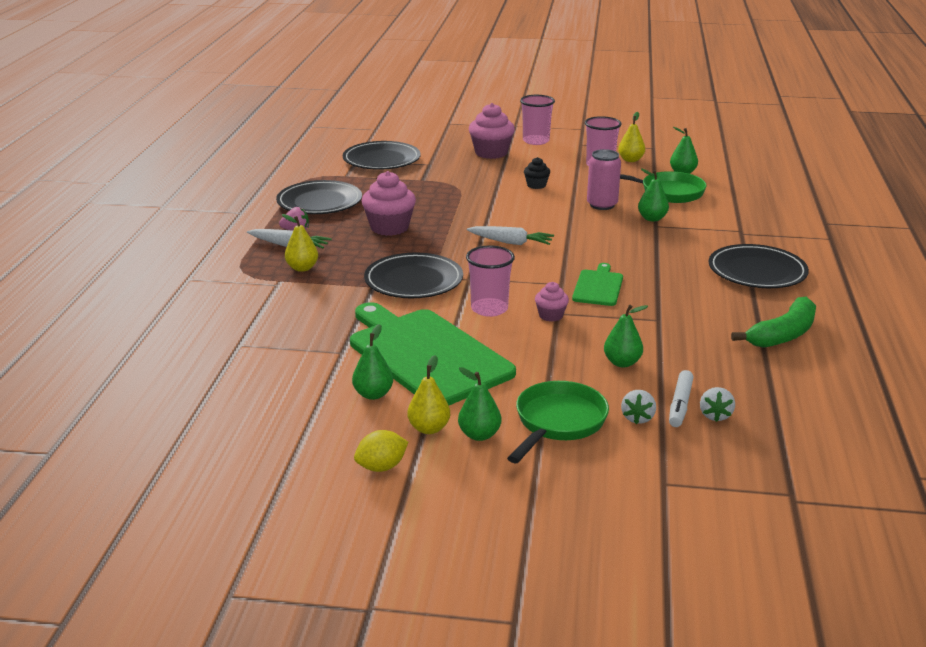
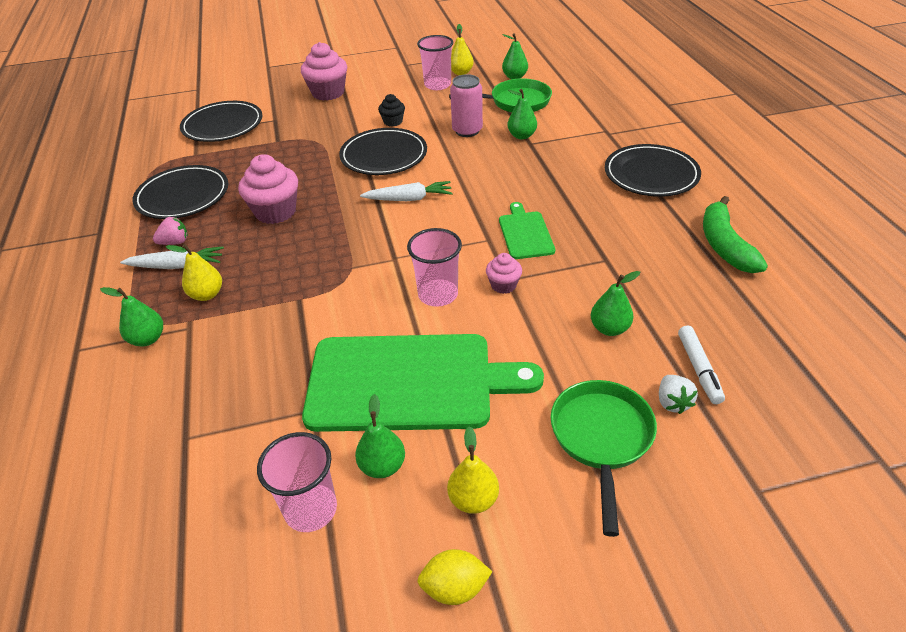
camera: 20 degrees left, 15 degrees up
green cutting board [350,302,516,405] -> green cutting board turned 150 degrees clockwise [302,334,544,432]
yellow lemon [354,430,408,472] -> yellow lemon turned 45 degrees clockwise [417,549,492,605]
black plate [364,253,463,298] -> black plate moved to [339,128,427,175]
green pear [458,367,501,441] -> green pear moved to [100,287,163,347]
pink cup [520,95,555,145] -> pink cup moved to [257,432,337,532]
white strawberry [700,387,735,422] -> none
green banana [731,297,816,348] -> green banana turned 150 degrees clockwise [703,196,768,273]

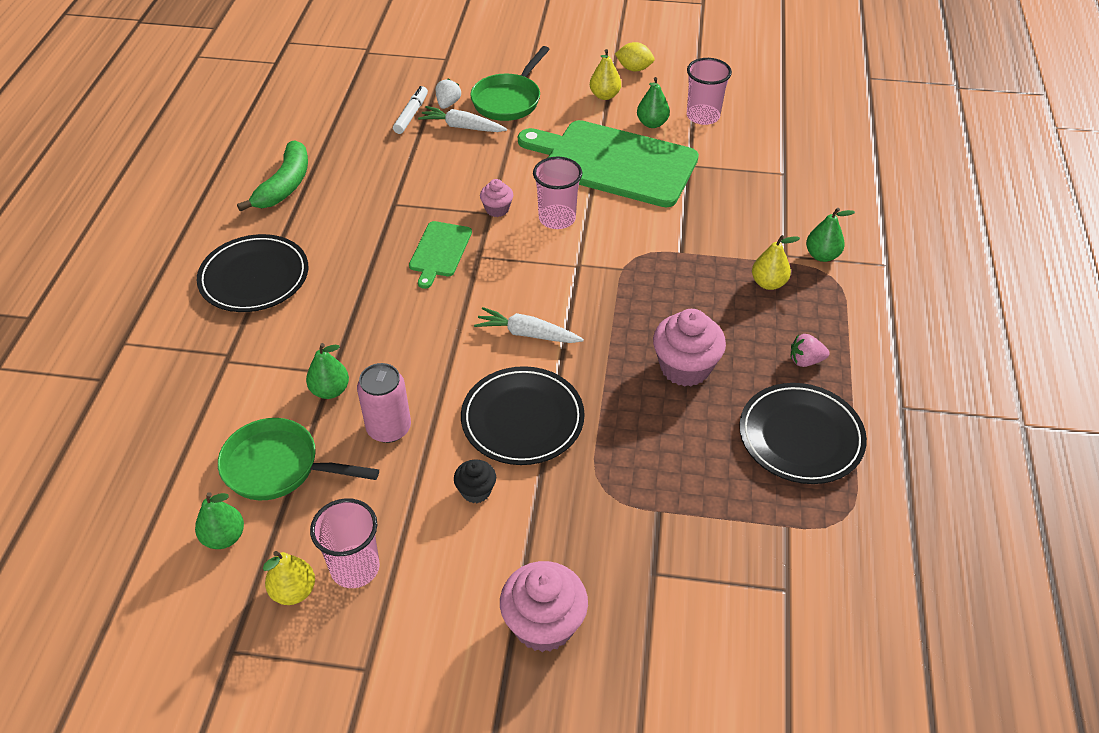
camera: 160 degrees left, 5 degrees up
white carrot [120,246,224,269] -> white carrot moved to [418,106,507,132]
black plate [180,101,262,142] -> none
green pear [591,271,640,336] -> none

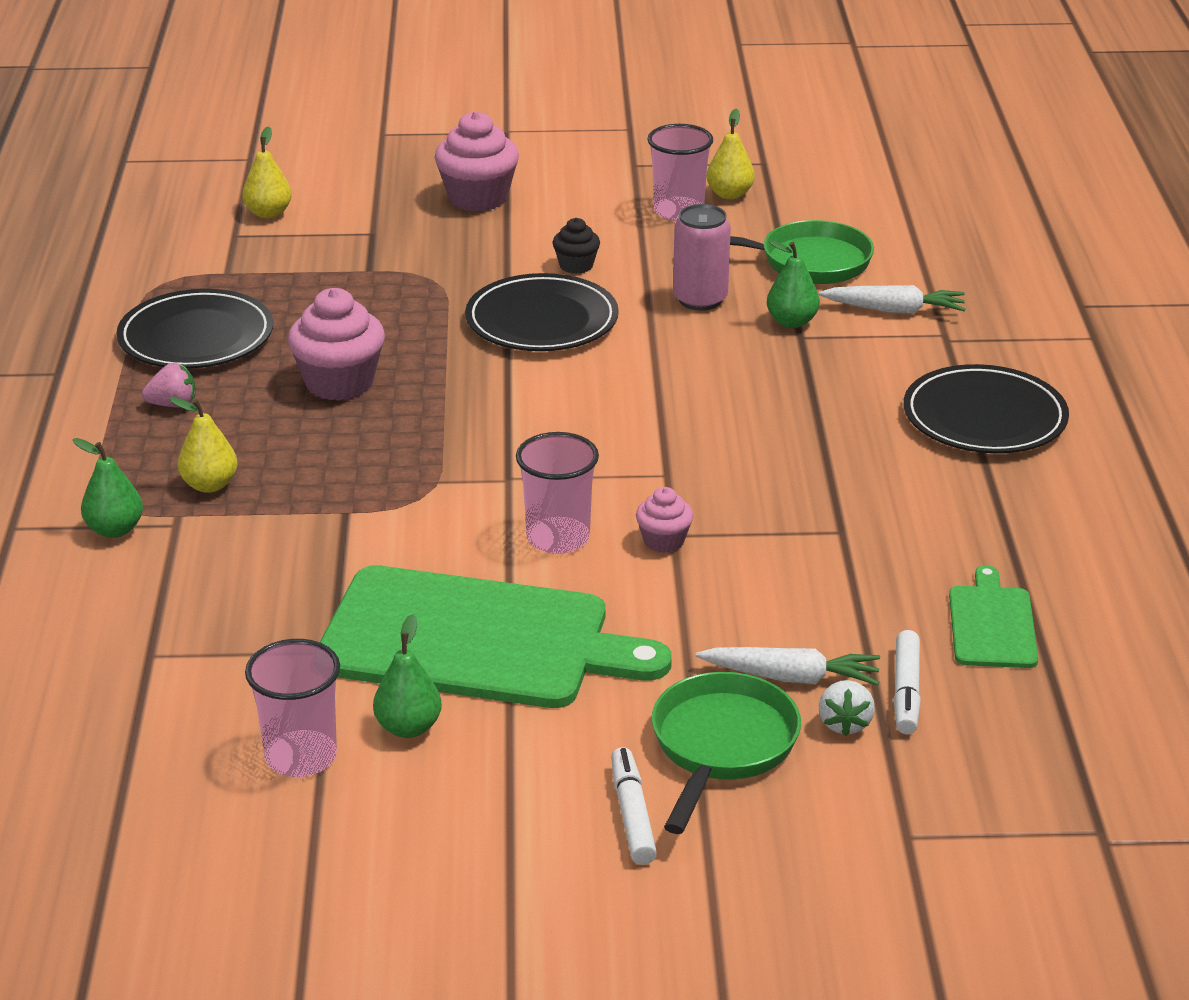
camera: 170 degrees right, 15 degrees down
green pear [195,492,244,549] -> none
green banana [237,140,308,211] -> none
green cutting board [409,221,472,289] -> green cutting board moved to [949,565,1038,668]
white carrot [474,307,584,343] -> white carrot moved to [819,285,966,314]
yellow pear [590,49,621,100] -> yellow pear moved to [242,126,292,218]
yellow lemon [615,42,655,72] -> none
none -> white marker [611,747,657,865]

